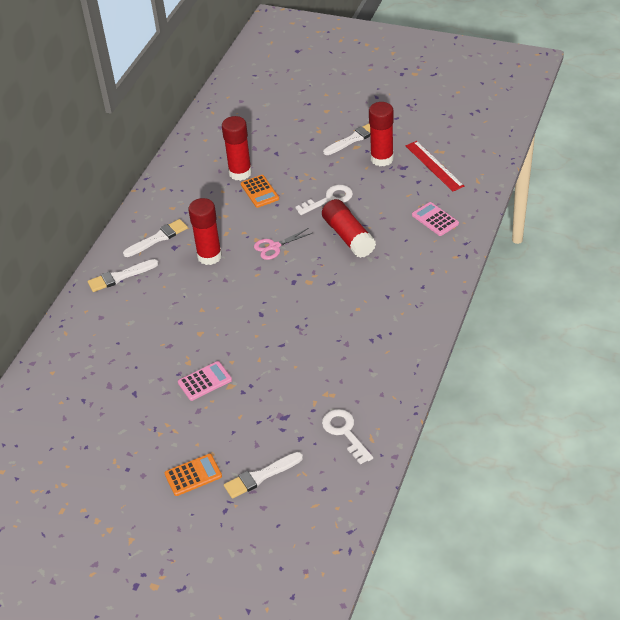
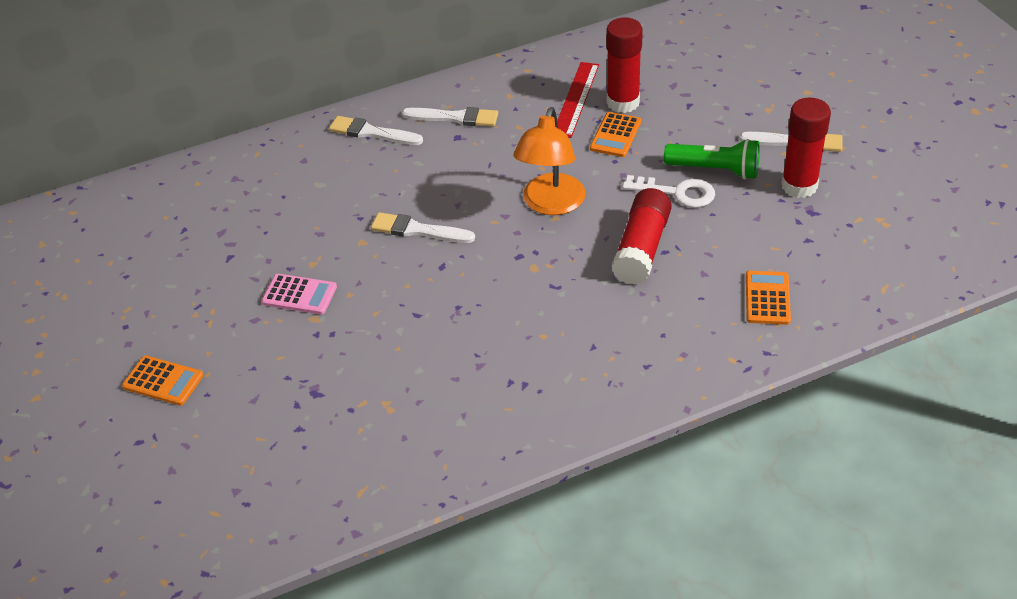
camera: 45 degrees right, 0 degrees up
red glue stick [188,198,222,265] -> none
white brush [224,452,303,499] -> white brush moved to [371,212,475,243]
pink scissors [254,228,312,260] -> orange lamp [513,107,585,215]
white key [322,409,373,465] -> none
red ruler [405,141,464,191] -> red ruler moved to [557,62,599,138]
pink calculator [412,202,459,236] -> orange calculator [746,271,791,325]
none -> green flashlight [664,139,760,180]

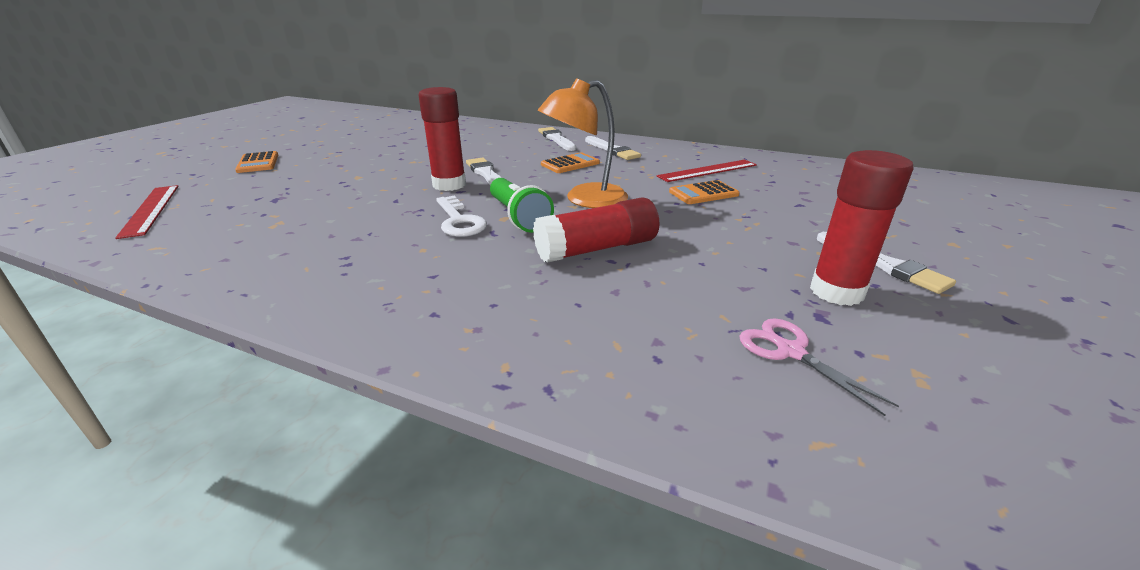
camera: 45 degrees right, 15 degrees down
pink calculator [262,274,337,314] -> none
red glue stick [606,17,643,113] -> red glue stick moved to [418,87,466,191]
white key [622,175,715,208] -> white key moved to [436,195,487,237]
green flashlight [664,139,760,180] -> green flashlight moved to [490,178,554,233]
orange calculator [746,271,791,325] -> orange calculator moved to [541,152,600,173]
none -> red ruler [115,185,179,239]
none -> pink scissors [739,318,899,416]

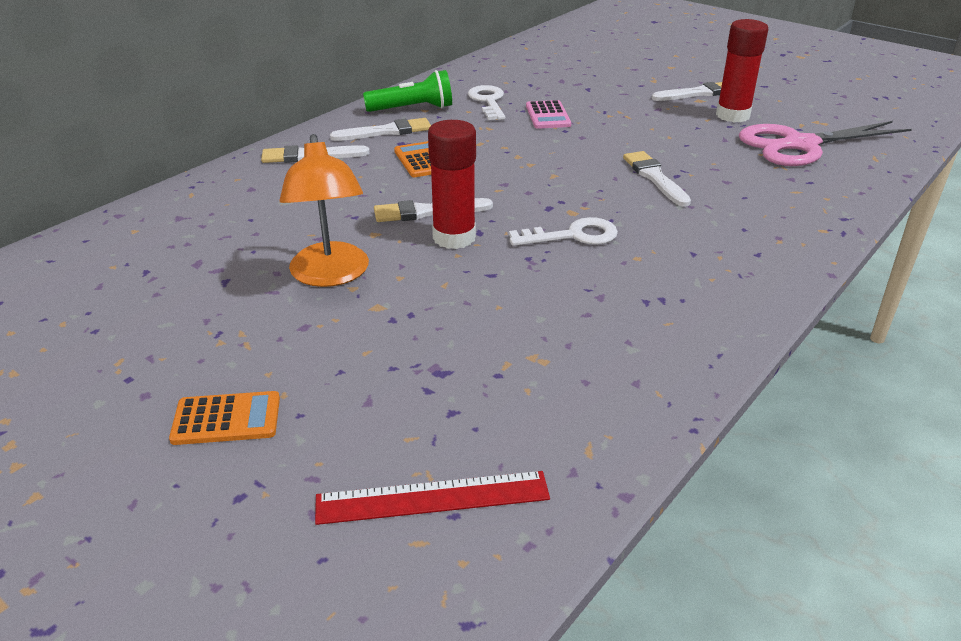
camera: 75 degrees left, 5 degrees up
green flashlight [490,178,554,233] -> green flashlight moved to [363,70,452,112]
red glue stick [533,197,659,263] -> white brush [623,151,691,207]
orange lamp [538,78,628,208] -> orange lamp moved to [279,134,369,287]
red ruler [657,160,757,182] -> white key [468,85,505,120]
orange calculator [669,180,740,204] -> pink calculator [526,100,571,129]
pink scissors [739,318,899,416] -> pink scissors [739,121,912,166], size x2.02

